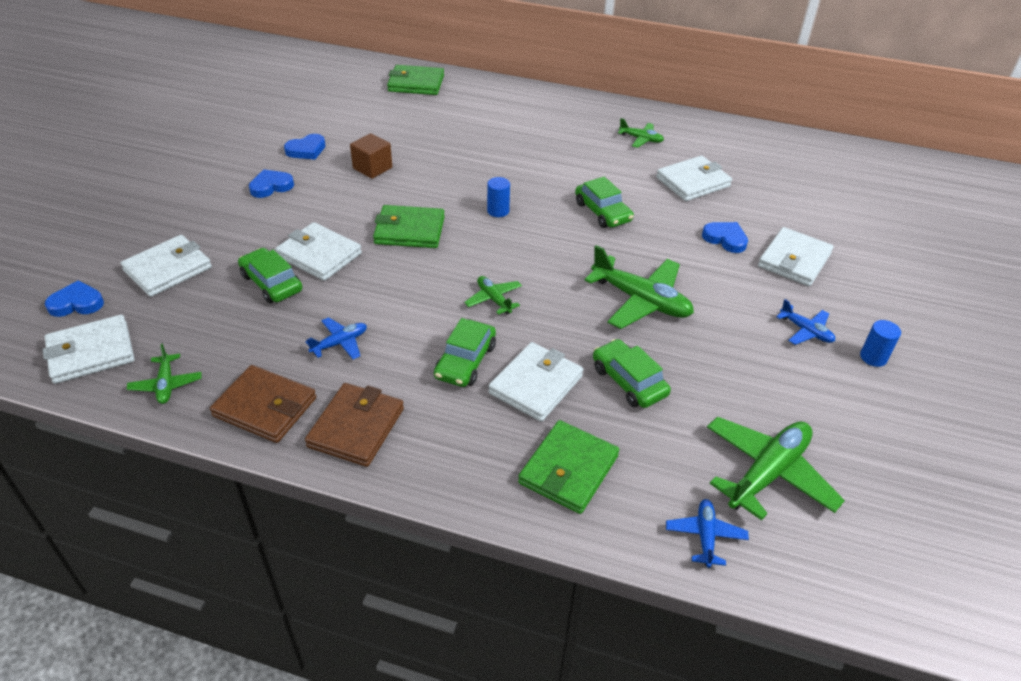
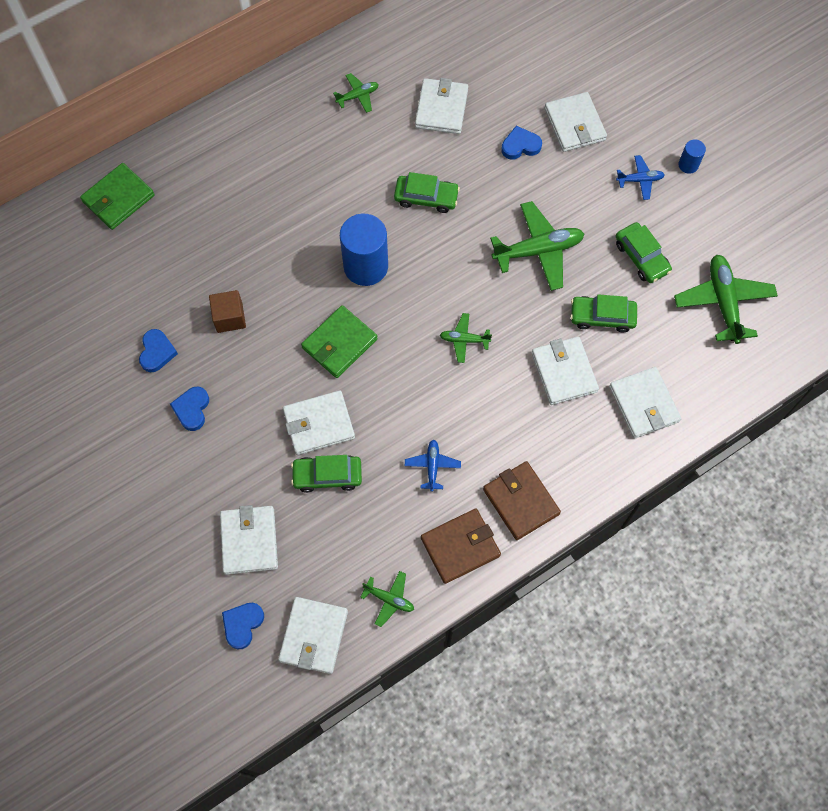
camera: 50 degrees left, 25 degrees up
green car [434,318,496,387] -> green car moved to [616,222,672,283]
blue cylinder [487,177,510,217] -> blue cylinder [340,214,388,286], size x2.13
green wallet [518,420,619,514] -> white wallet [609,367,681,438]
blue plane [666,499,749,568] -> none

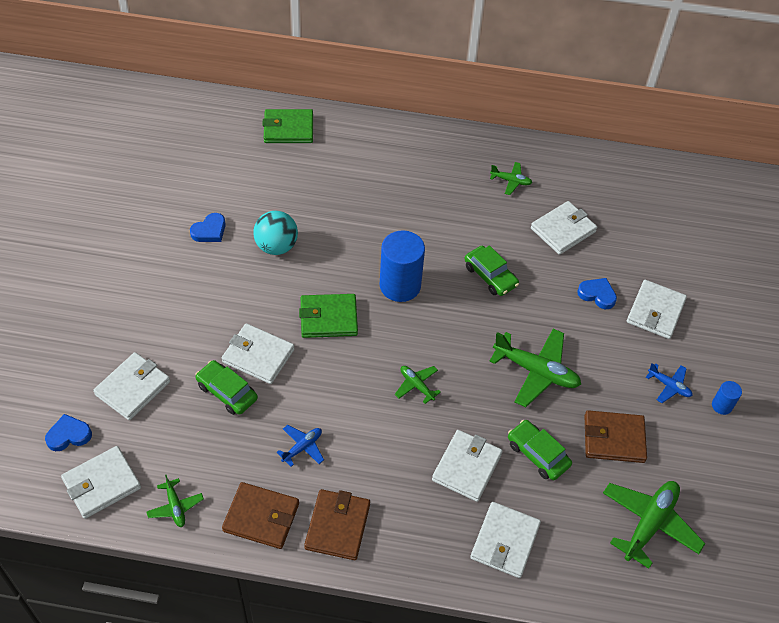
camera: 40 degrees right, 15 degrees down
blue heart [170,387,209,431] -> none
brown cube [209,290,246,333] -> turquoise ball [253,211,298,255]
green car [616,222,672,283] -> brown wallet [584,410,647,463]

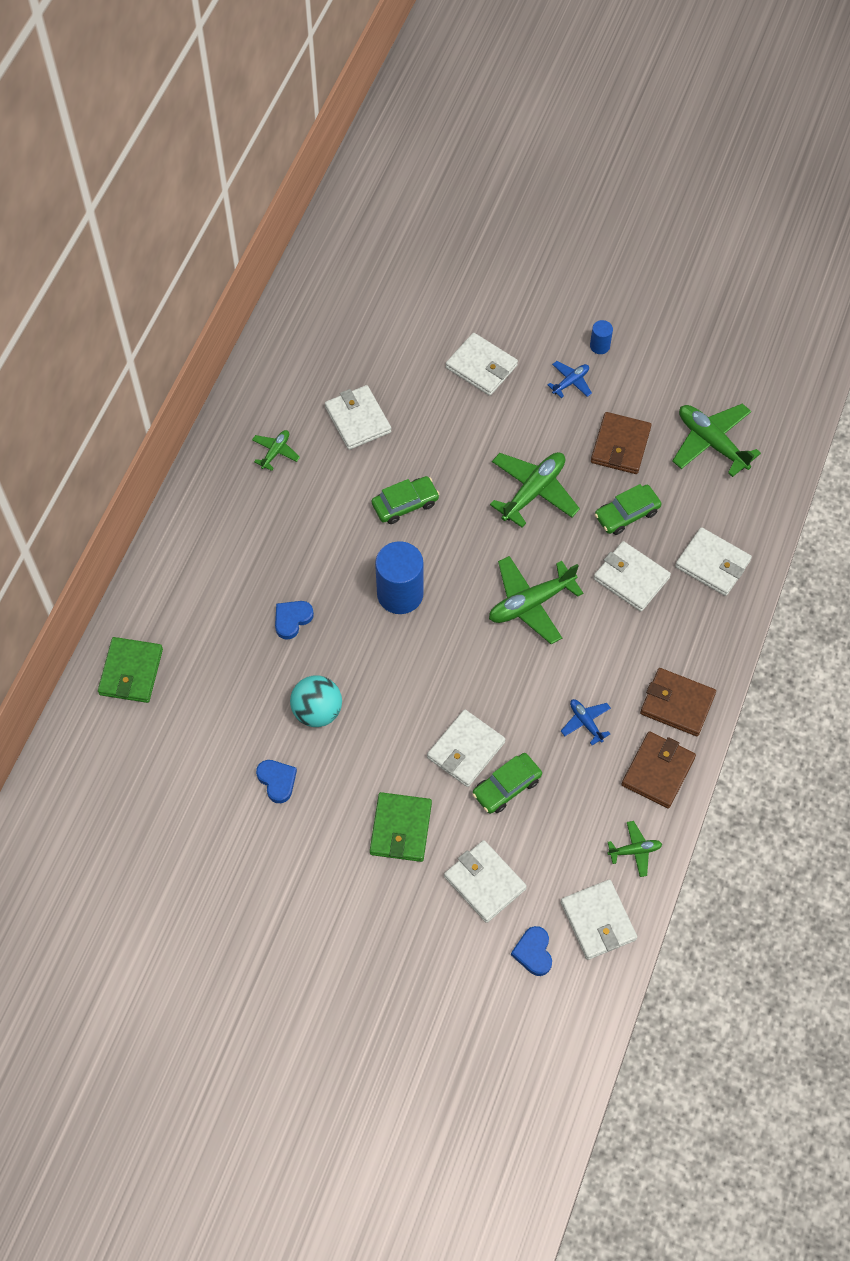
camera: 75 degrees left, 10 degrees up
green wallet [299,294,358,338] -> green wallet moved to [370,792,432,862]
green plane [395,366,441,404] -> green plane [489,556,583,644], size x1.92
blue heart [577,278,617,309] -> blue heart moved to [275,601,314,640]

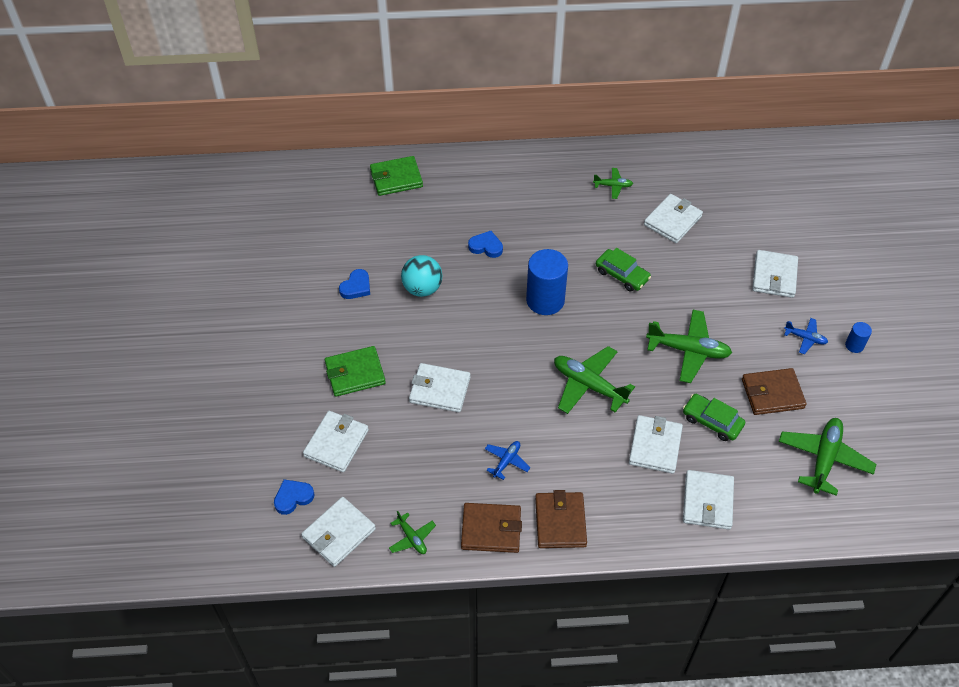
camera: 65 degrees right, 10 degrees down
green car [472,753,542,814] -> none

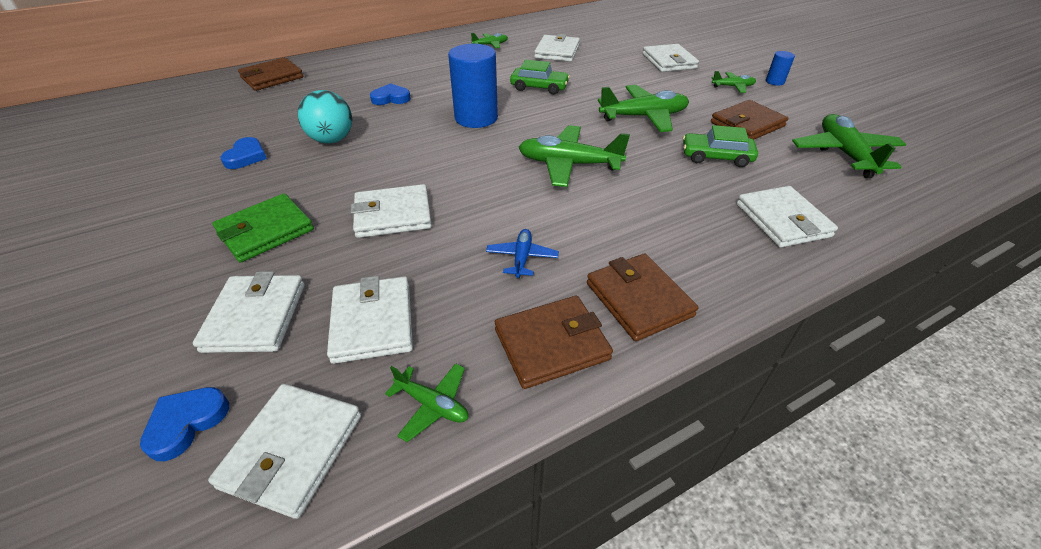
camera: 25 degrees left, 10 degrees down
green wallet [370,156,423,196] -> brown wallet [238,57,304,91]
white wallet [629,415,683,474] -> white wallet moved to [327,276,413,364]
blue plane [784,318,828,354] -> green plane [711,71,756,93]

